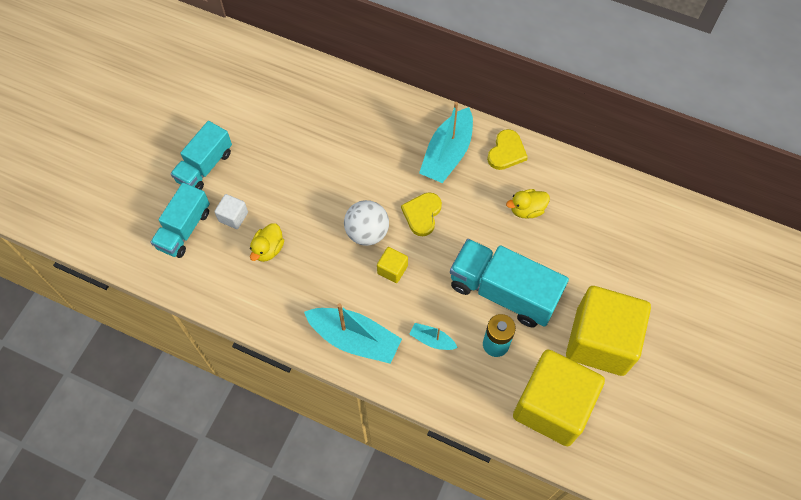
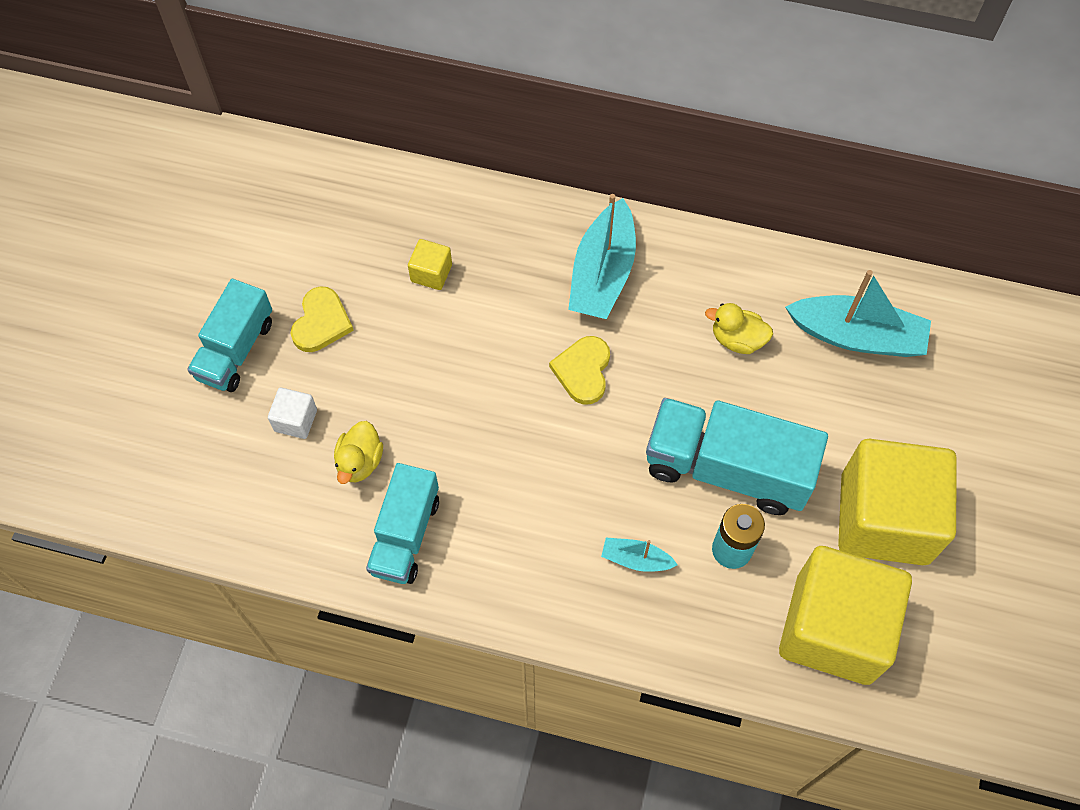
camera: 10 degrees left, 0 degrees up
turquoise truck [150,183,210,258] -> turquoise truck moved to [366,463,439,584]
turquoise boat [304,303,402,364] -> turquoise boat moved to [785,270,931,357]
white ball [344,200,389,246] -> none
yellow cube [377,247,408,283] -> yellow cube moved to [408,239,452,290]
yellow heart [487,129,528,170] -> yellow heart moved to [291,286,354,352]
yellow duck [506,189,550,218] -> yellow duck turned 45 degrees clockwise [705,303,773,354]

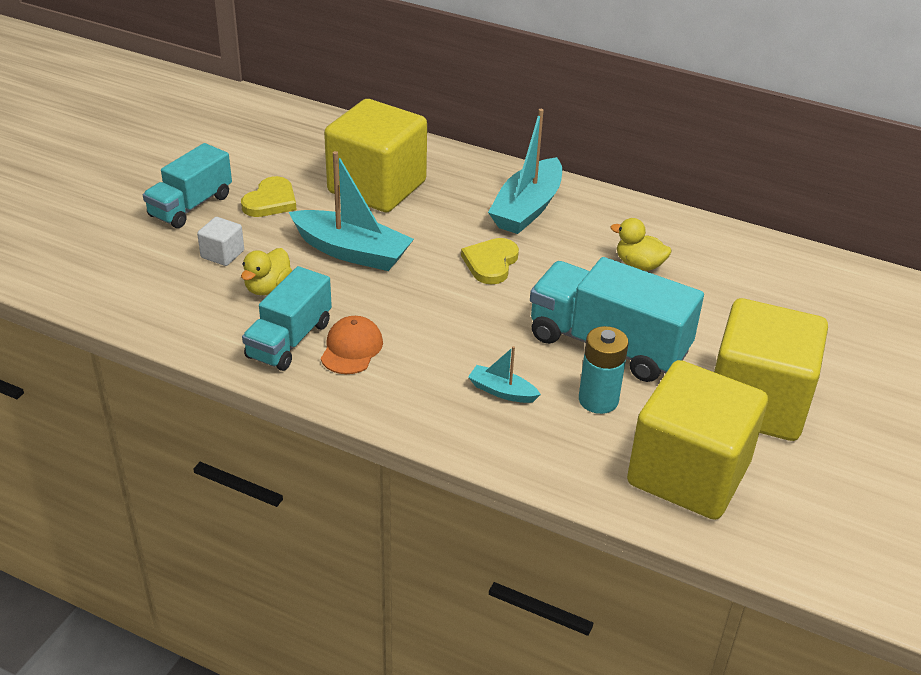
camera: 10 degrees right, 25 degrees down
yellow cube [408,239,452,290] -> yellow cube [324,99,427,212], size x2.50
turquoise boat [785,270,931,357] -> turquoise boat moved to [289,151,414,271]
none -> orange cap [321,316,383,374]

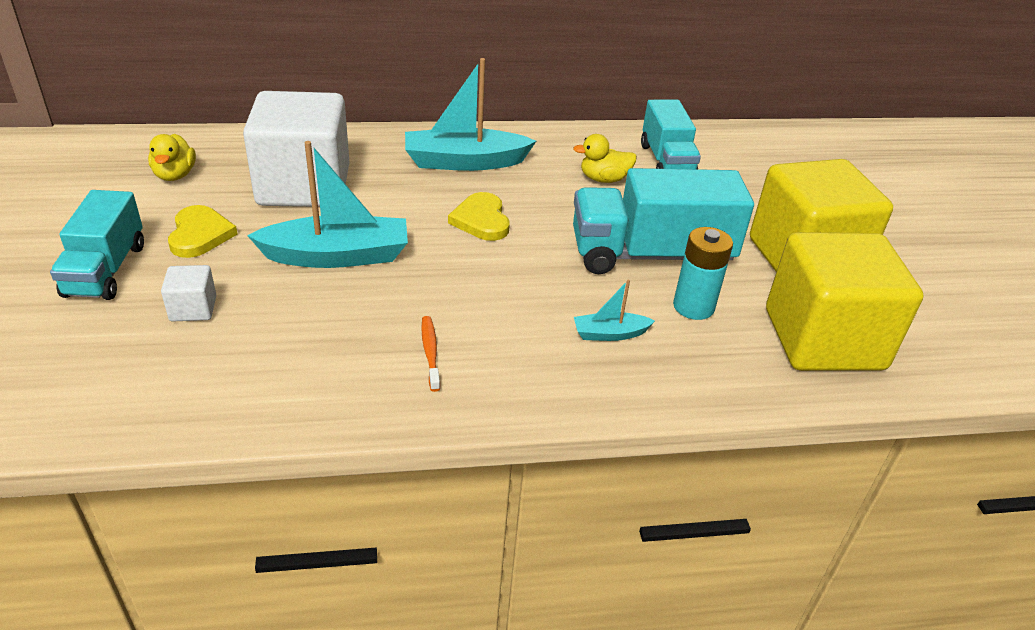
camera: 35 degrees left, 0 degrees up
yellow duck [241,248,292,295] -> yellow duck moved to [148,134,196,181]
turquoise truck [242,266,332,371] -> turquoise truck moved to [641,100,701,169]
orange cap [321,316,383,374] -> orange toothbrush [421,316,440,392]
yellow cube [324,99,427,212] -> white cube [243,91,350,207]
turquoise boat [488,109,562,234] -> turquoise boat turned 90 degrees clockwise [405,58,536,171]

